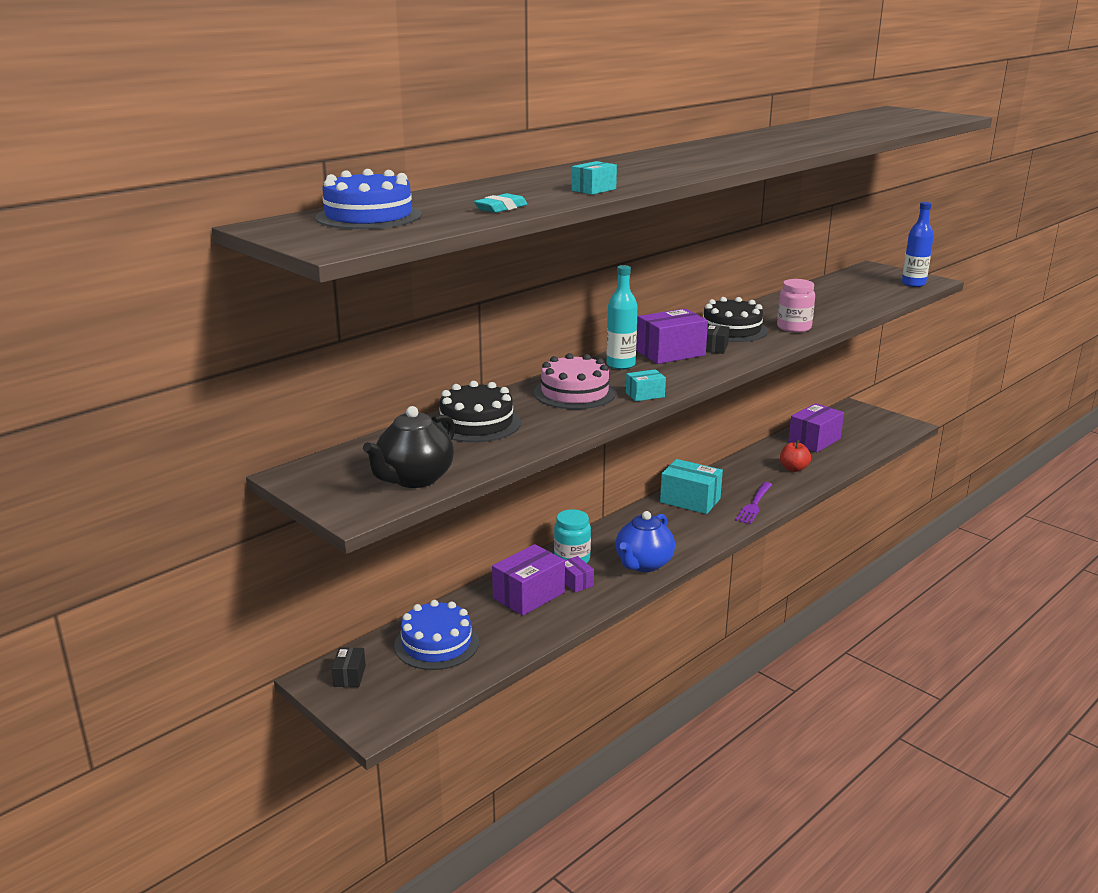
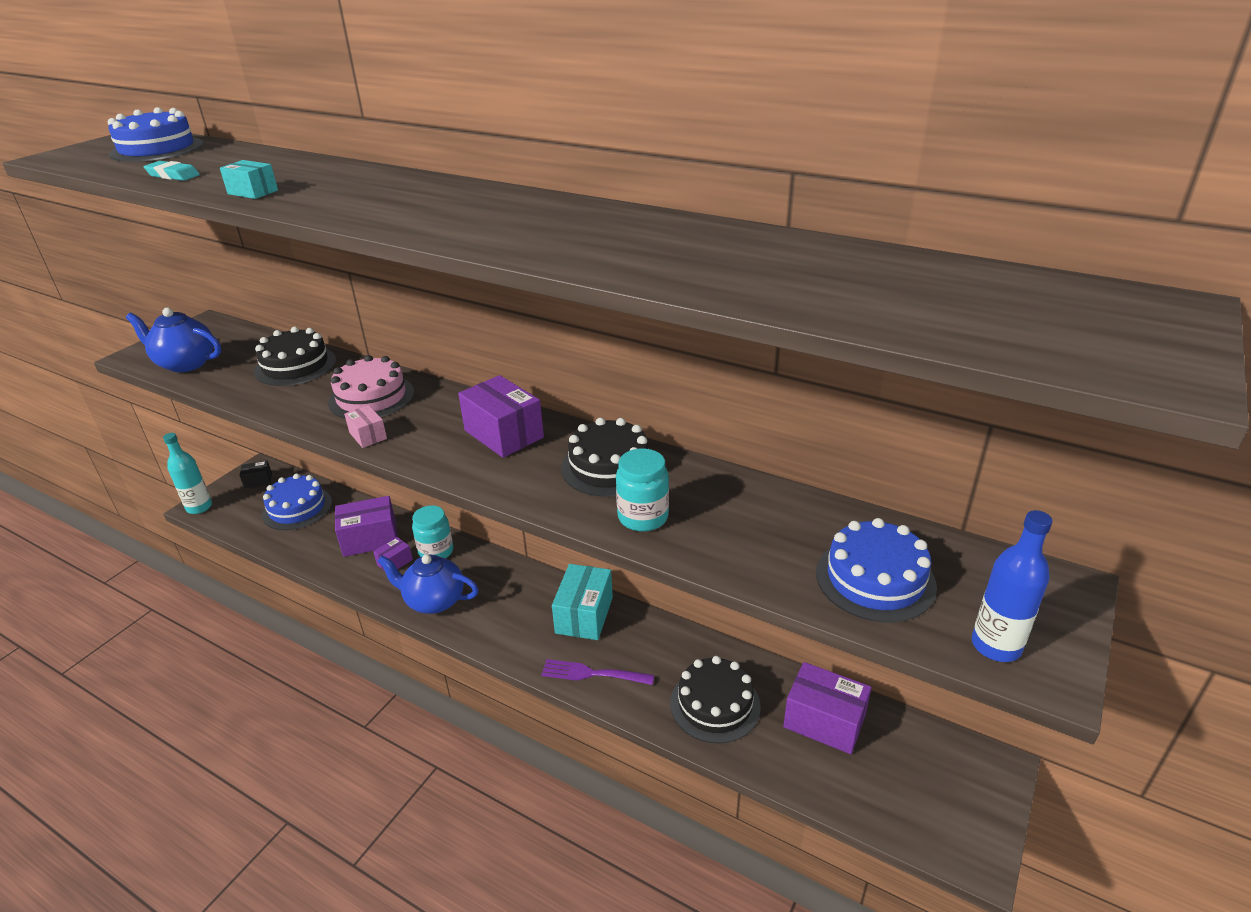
camera: 75 degrees right, 10 degrees up
black teapot [363,406,455,488] -> blue teapot [126,308,221,372]
purple box [492,544,565,616] -> purple box turned 45 degrees counterclockwise [335,496,397,557]
turquoise bottle [607,265,638,370] -> turquoise bottle moved to [163,433,212,514]
turquoise box [626,369,666,401] -> pink box [344,405,387,448]
black box [706,325,729,354] -> none
pink jar [777,279,815,333] -> turquoise jar [616,449,669,532]
red apple [780,440,811,472] -> black cake [670,656,761,743]
none -> blue cake [816,518,937,623]

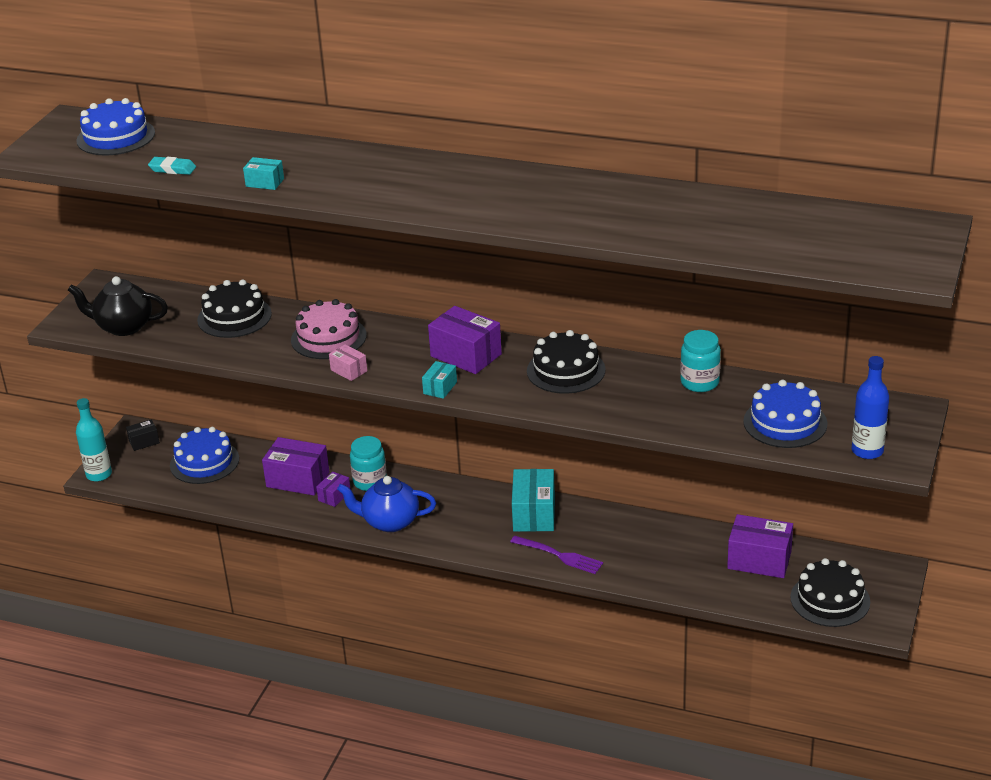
camera: 10 degrees left, 0 degrees up
blue teapot [126,308,221,372] -> black teapot [68,276,168,336]
purple box [335,496,397,557] -> purple box turned 45 degrees clockwise [262,437,329,496]
purple fork [541,659,654,685] -> purple fork turned 150 degrees counterclockwise [510,536,603,574]
turquoise jar [616,449,669,532] -> turquoise jar moved to [680,330,721,392]
black cake [670,656,761,743] -> black cake moved to [791,558,870,627]
none -> turquoise box [422,361,457,399]

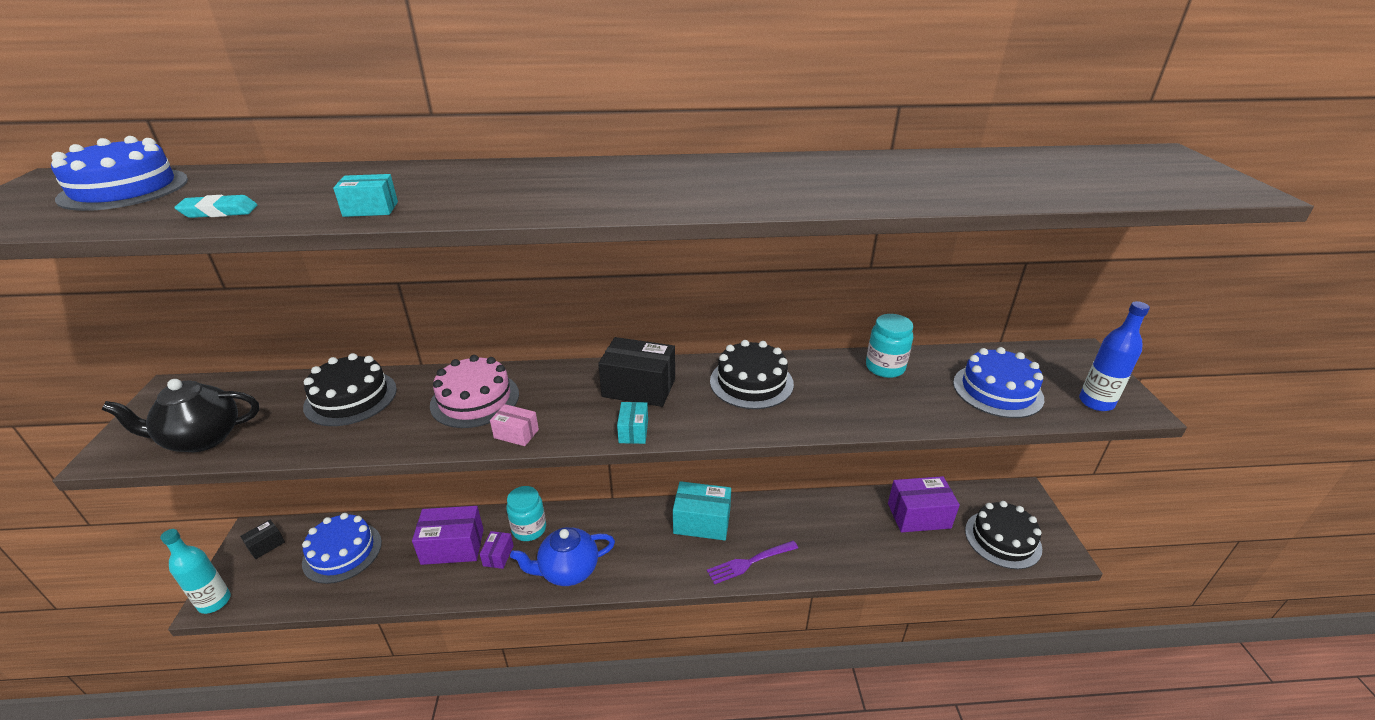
camera: 25 degrees left, 0 degrees up
purple box [428,306,502,374] -> black box [598,337,675,407]
purple fork [510,536,603,574] -> purple fork turned 150 degrees clockwise [707,541,798,584]
turquoise box [512,469,555,532] -> turquoise box turned 60 degrees counterclockwise [673,481,731,540]

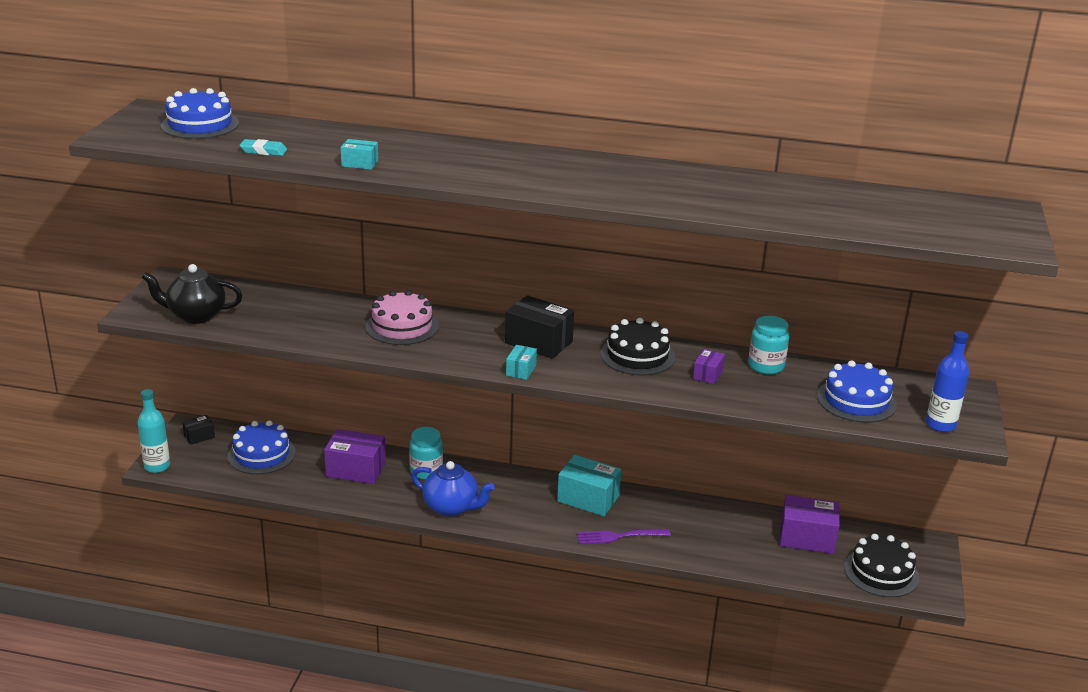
camera: 15 degrees right, 5 degrees down
black cake [303,353,397,426] -> none
purple box [480,531,514,569] -> purple box moved to [693,349,725,384]
pink box [490,404,539,446] -> none
blue teapot [510,527,615,586] -> blue teapot turned 150 degrees counterclockwise [411,461,495,517]

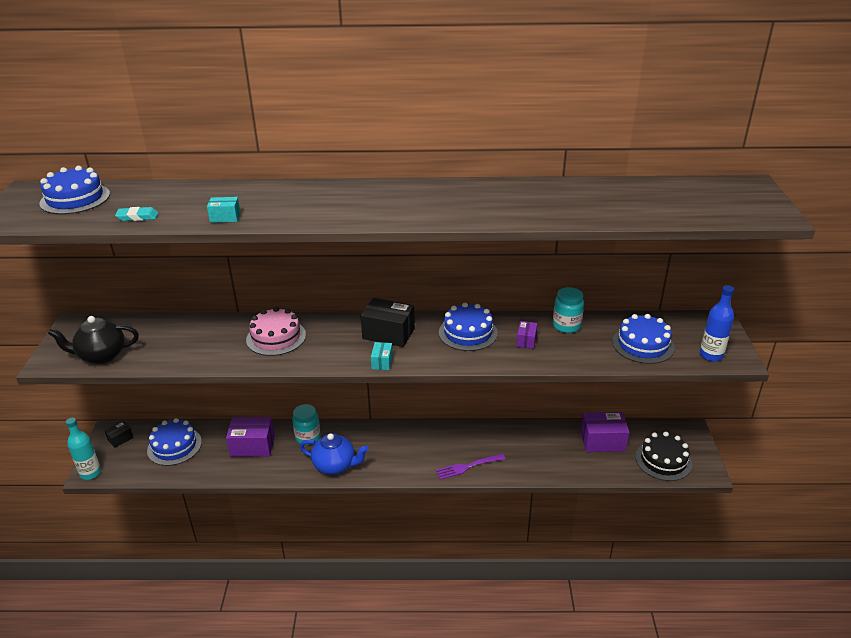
camera: 10 degrees left, 5 degrees up
turquoise box [557,455,621,516] -> none
black cake [600,318,675,376] -> blue cake [439,303,498,351]

